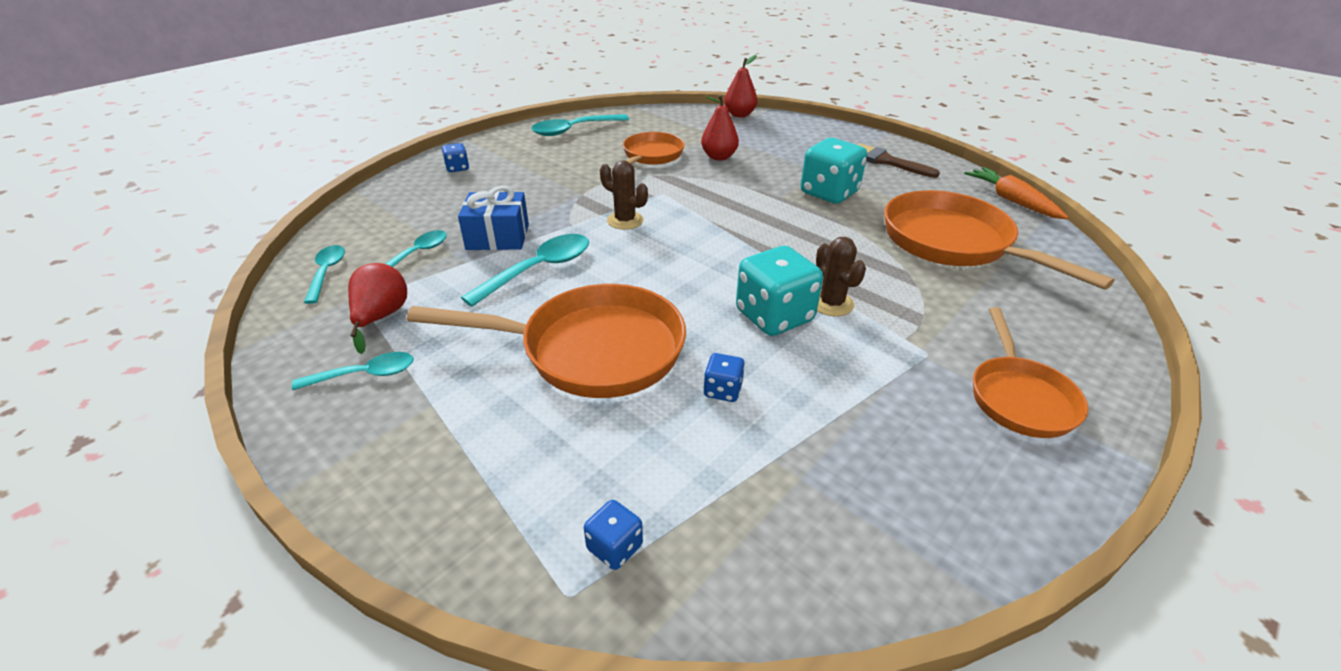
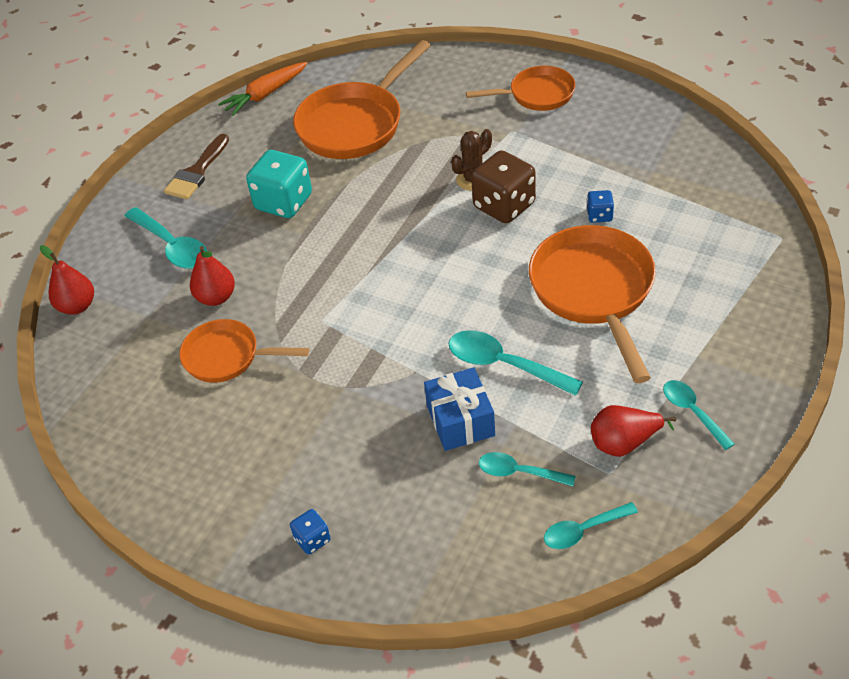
camera: 100 degrees left, 10 degrees up
turquoise spoon [531,114,629,136] -> turquoise spoon moved to [124,207,207,269]
blue dice [584,500,643,570] -> none
brown cactus [600,160,648,230] -> none
turquoise dice [736,246,823,336] -> brown dice [471,150,536,223]

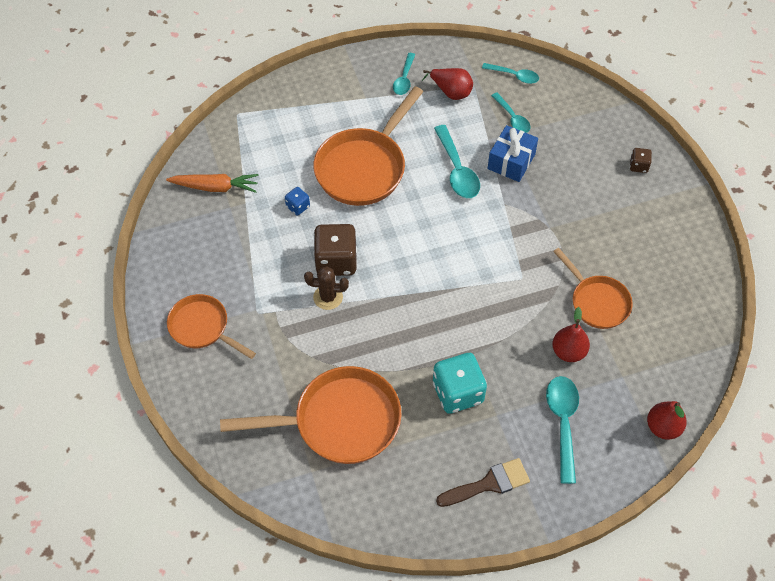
camera: 140 degrees left, 10 degrees up
orange carrot [218,62,307,116] -> orange carrot moved to [166,174,259,193]
blue dice [290,509,331,554] -> brown dice [630,148,652,173]

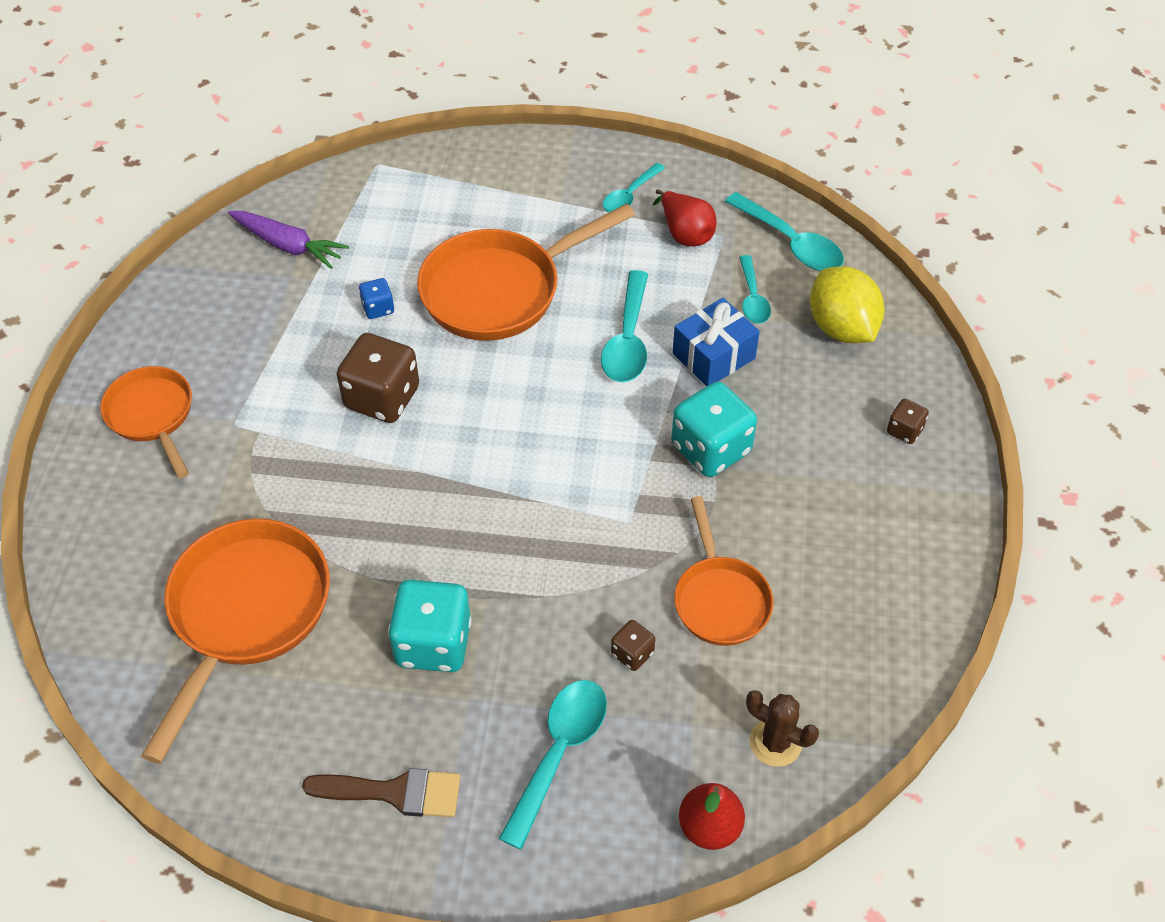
camera: 25 degrees right, 5 degrees down
orange carrot [166,174,259,193] -> purple carrot [228,211,349,269]
orange pan [220,366,402,464] -> orange pan turned 90 degrees counterclockwise [141,519,330,764]
brown cactus [304,266,349,310] -> brown cactus moved to [746,690,819,767]
turquoise spoon [482,63,539,84] -> turquoise spoon [725,192,844,271], size x1.57
red pear [552,307,590,362] -> brown dice [611,620,655,671]
none -> turquoise dice [671,381,757,477]
none -> yellow lemon [810,266,885,343]

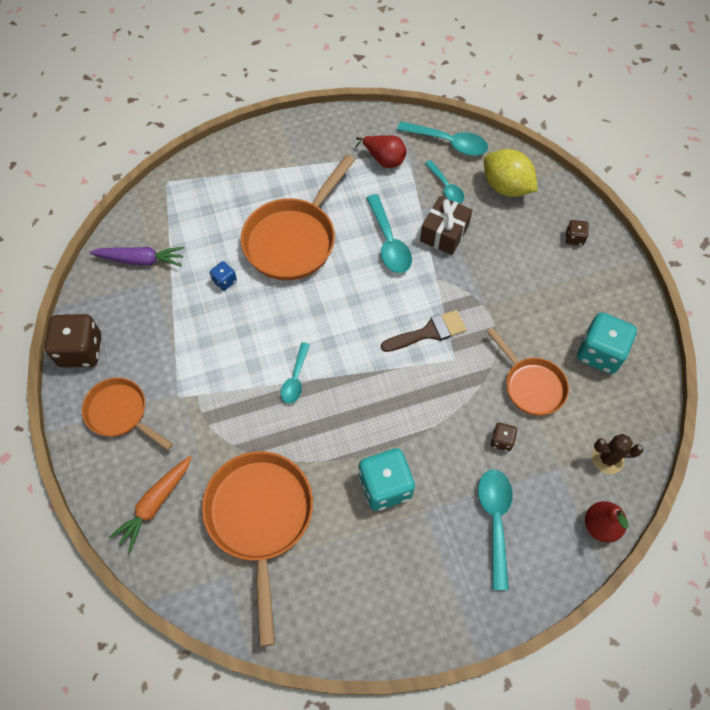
camera: 25 degrees left, 10 degrees up
brown brush [302,768,460,817] -> brown brush moved to [381,310,467,352]
brown dice [337,333,419,423] -> brown dice moved to [45,314,101,368]
turquoise spoon [603,163,665,212] -> turquoise spoon moved to [281,342,310,404]
turquoise dice [671,381,757,477] -> turquoise dice moved to [577,312,637,374]
blue gift [673,298,760,386] -> brown gift [420,196,472,255]
none -> orange carrot [109,456,191,552]

